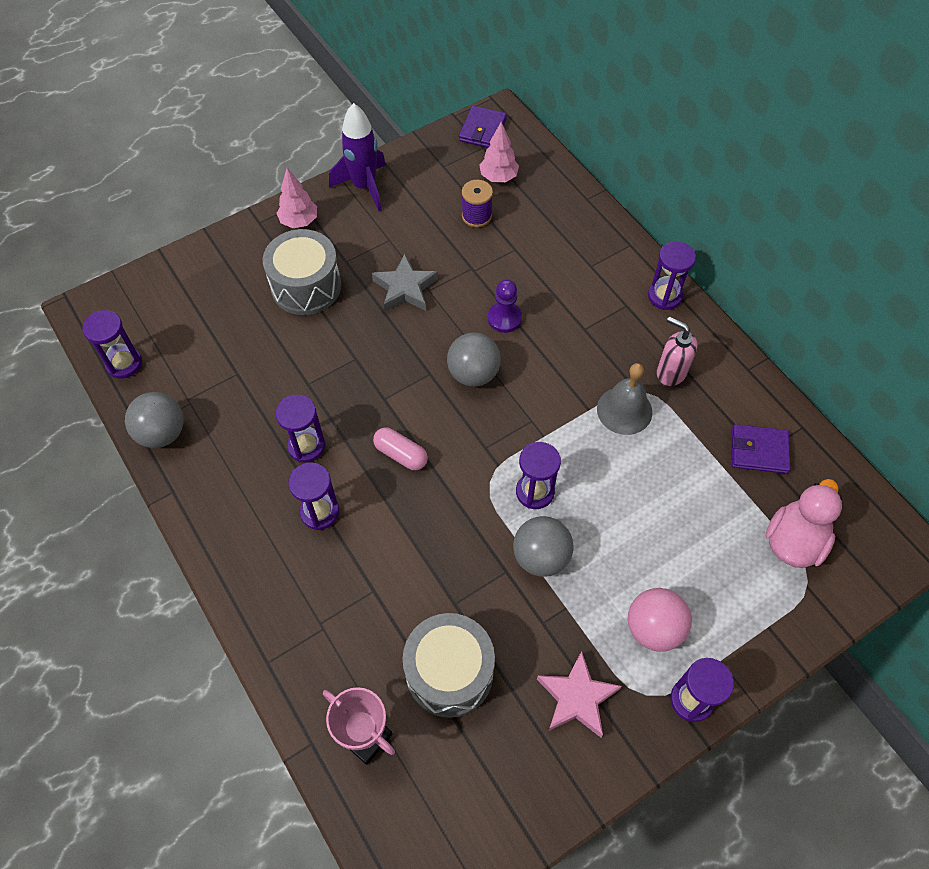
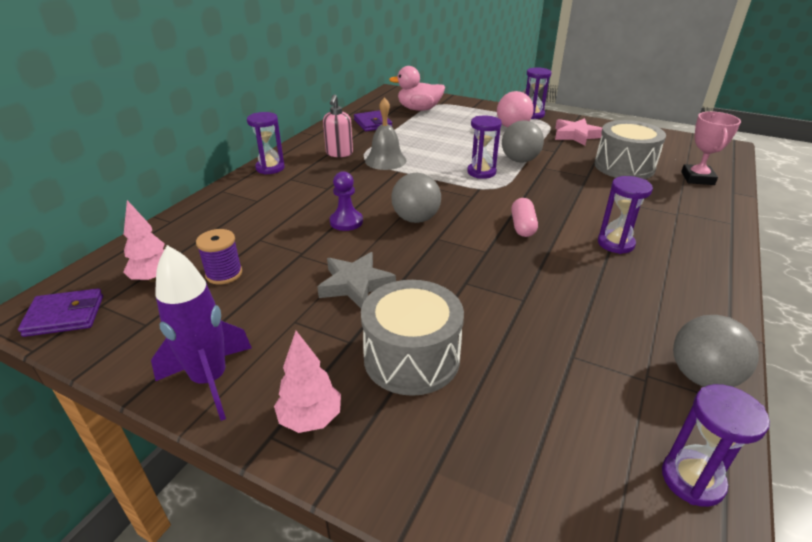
camera: 120 degrees left, 25 degrees down
purple hourglass [275,395,325,463] -> none

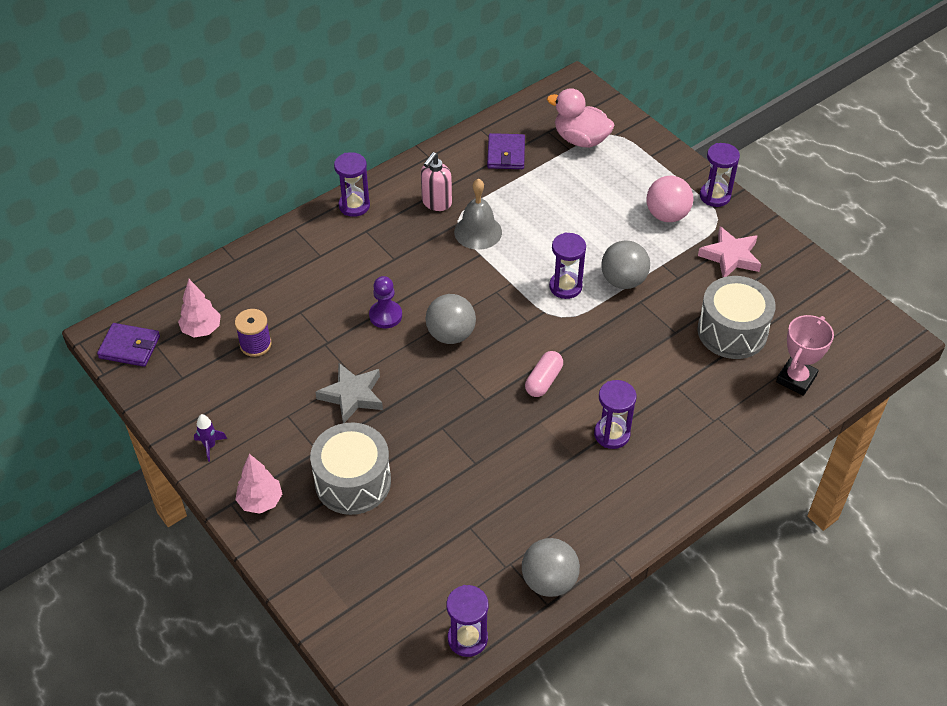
camera: 25 degrees right, 15 degrees up
purple rocket [151,245,252,421] -> purple rocket [194,414,227,462], size x0.46

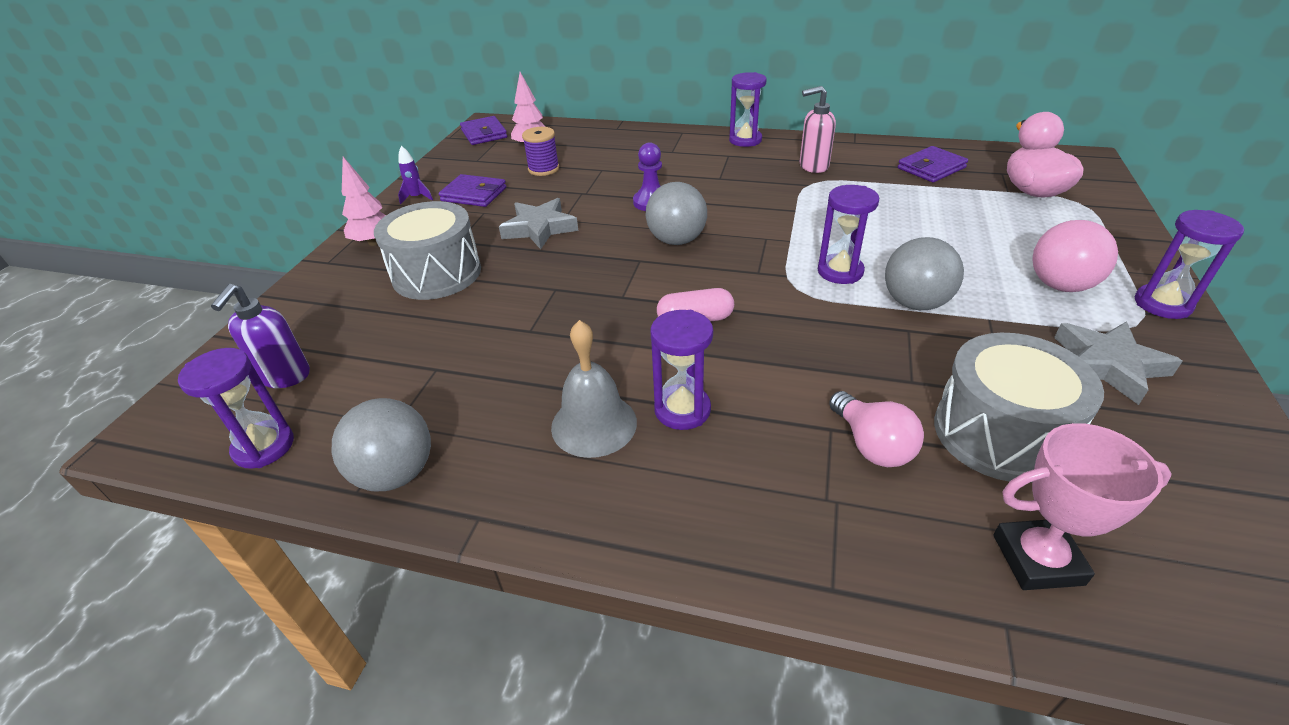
camera: 55 degrees right, 10 degrees down
grey bell [454,179,502,250] -> grey bell moved to [551,320,637,458]
pink star [698,226,761,277] -> grey star [1054,322,1183,405]
none -> purple soap dispenser [211,284,310,388]
none -> purple wallet [439,174,506,207]
none -> pink light bulb [829,391,924,467]

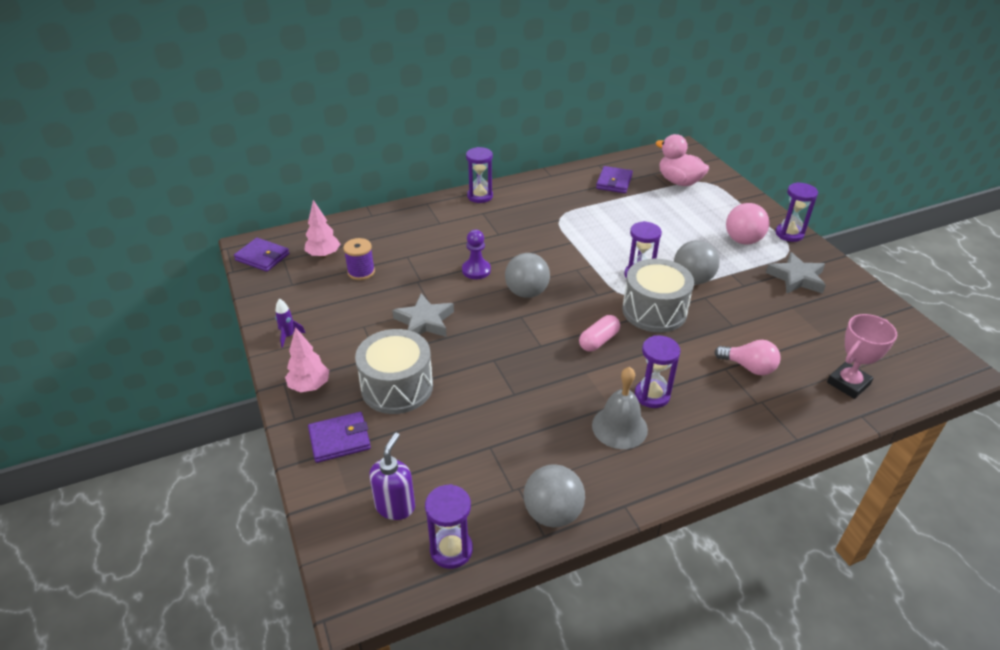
camera: 40 degrees left, 0 degrees up
purple soap dispenser [211,284,310,388] -> purple soap dispenser turned 135 degrees counterclockwise [369,432,415,520]
purple wallet [439,174,506,207] -> purple wallet moved to [308,412,371,463]
pink soap dispenser [800,86,836,173] -> none
grey drum [934,333,1104,483] -> grey drum moved to [622,259,694,332]

